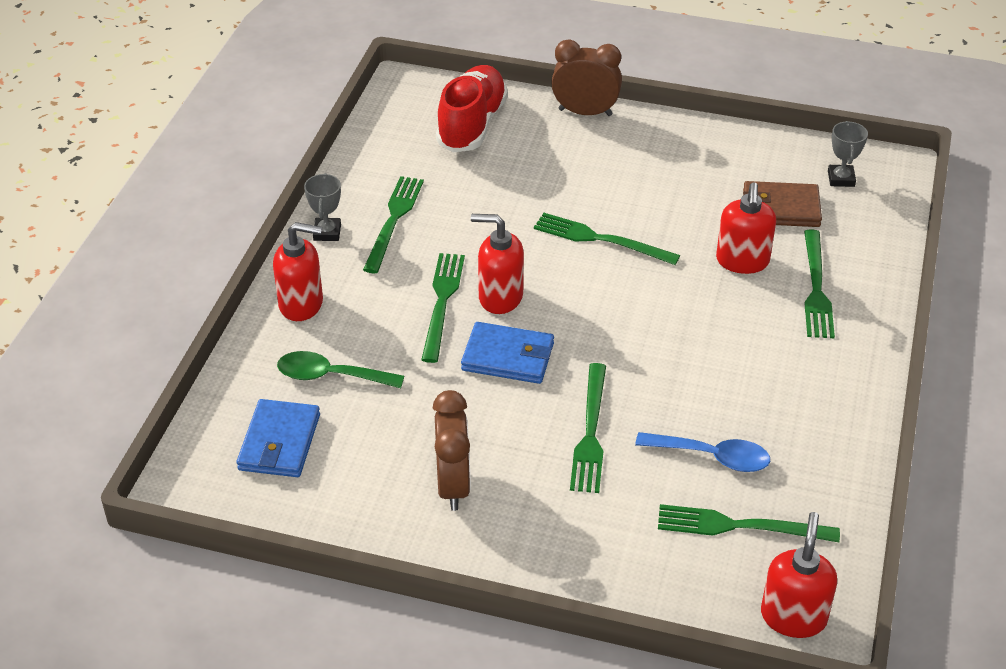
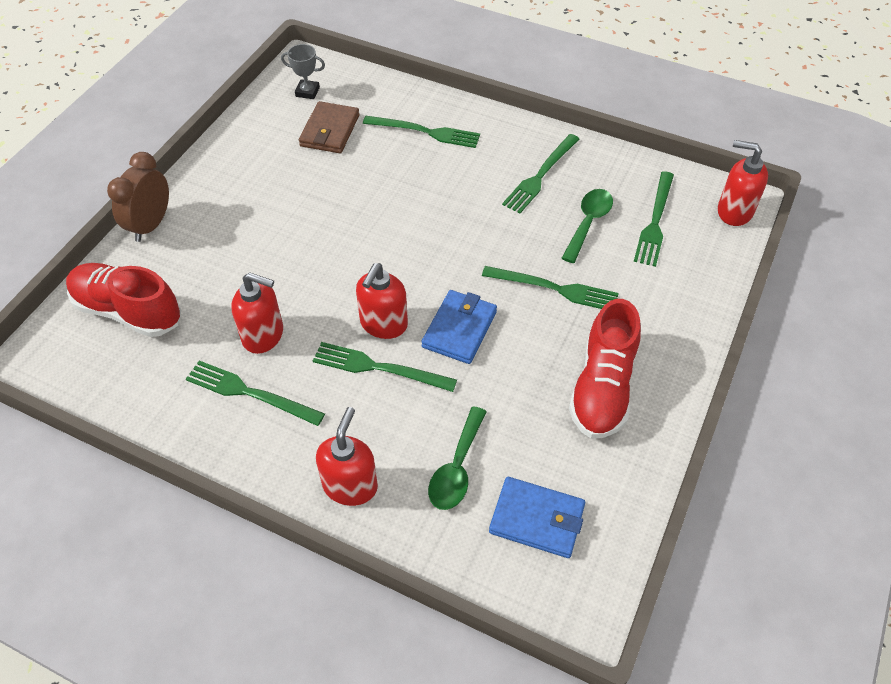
camera: 80 degrees left, 10 degrees up
grey trophy [304,173,341,241] -> none
brown clock [433,390,471,511] -> red shoe [569,299,641,439]
green fork [534,213,680,265] -> green fork moved to [502,134,579,213]
blue spoon [635,432,770,472] -> green spoon [562,189,613,263]
red soap dispenser [716,182,776,274] -> red soap dispenser moved to [231,272,283,354]

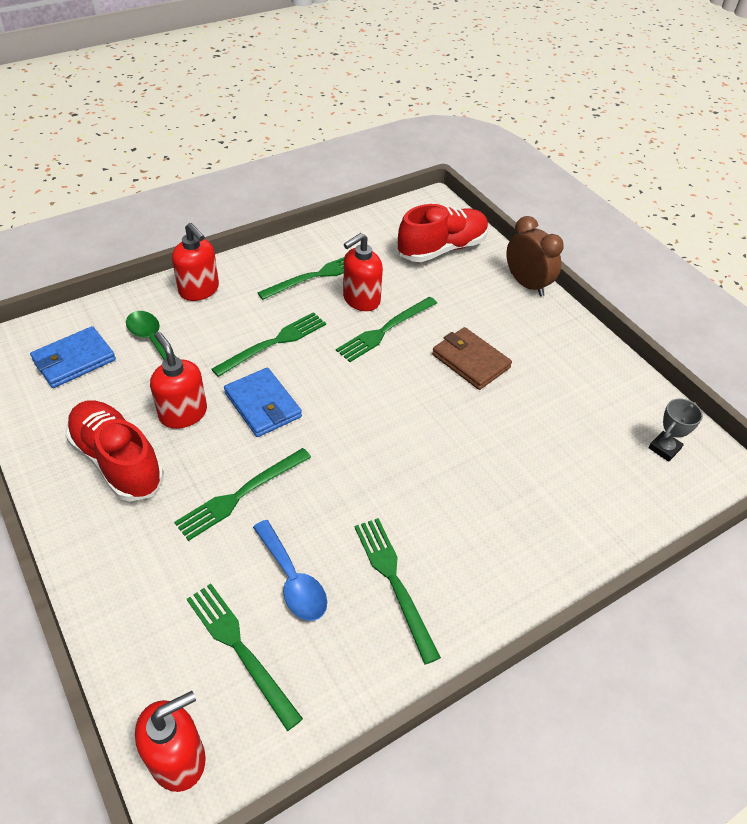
camera: 120 degrees right, 5 degrees down
brown wallet [299,101,359,153] -> brown wallet moved to [432,327,512,390]
red soap dispenser [356,263,408,339] -> red soap dispenser moved to [150,332,207,429]
green fork [363,116,480,148] -> green fork moved to [336,297,437,362]
green spoon [562,189,613,263] -> blue spoon [253,520,327,621]

